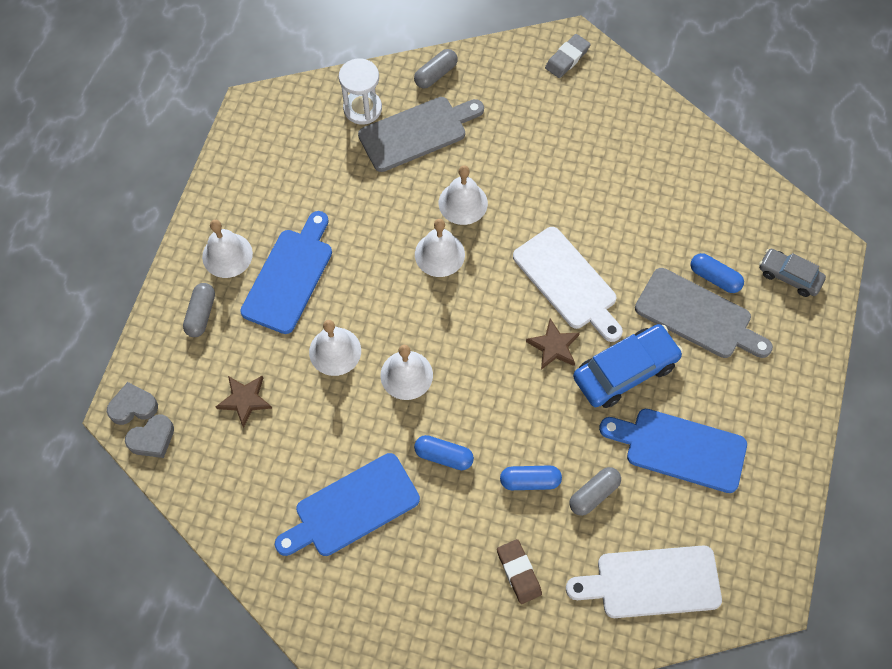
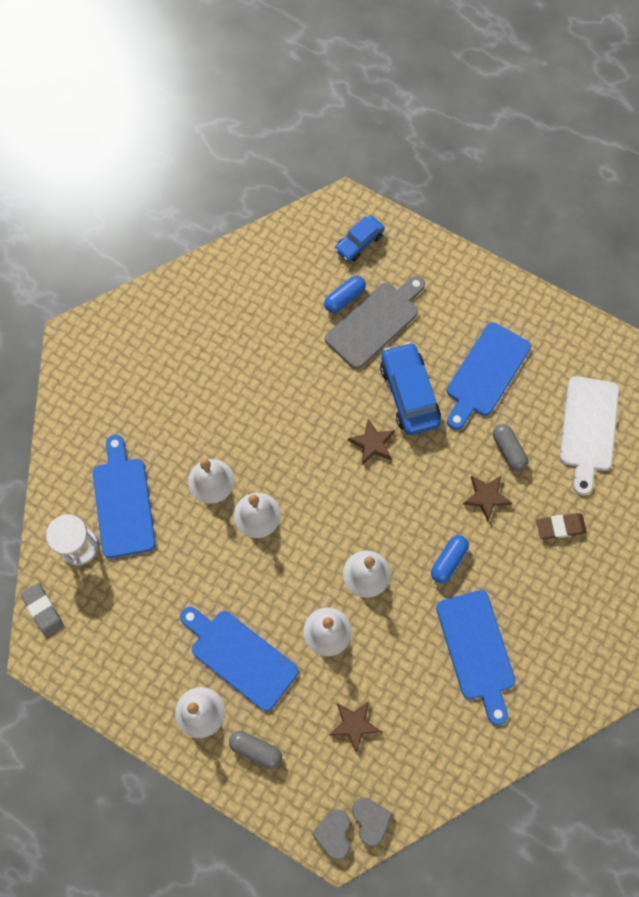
camera: 75 degrees left, 5 degrees up
grey cutting board [358,97,484,172] -> blue cutting board [93,435,156,558]
grey capsule [414,49,458,88] -> none
blue capsule [500,465,562,490] -> brown star [463,475,512,521]
white cutting board [513,227,623,342] -> none
grey eraser [545,34,591,78] -> grey eraser moved to [21,583,64,637]
grey car [759,249,826,297] -> blue car [335,215,385,262]

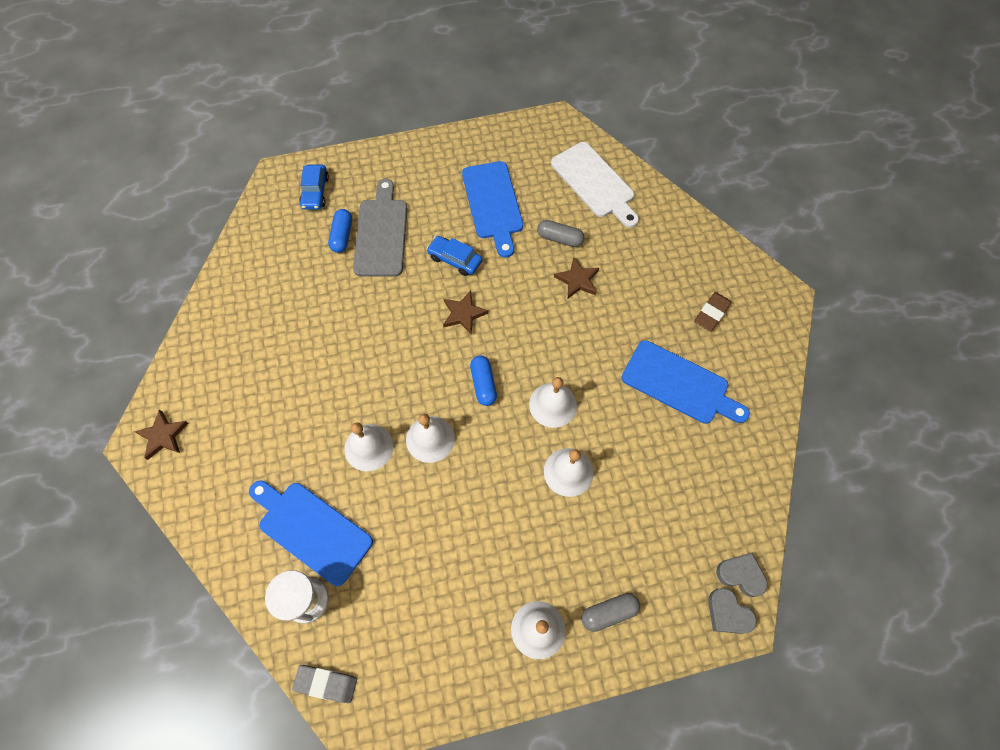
camera: 45 degrees left, 5 degrees down
blue cutting board [180,607,299,711] -> none
brown star [330,701,381,753] -> brown star moved to [134,410,189,460]
blue car [380,342,441,435] -> blue car [426,236,482,276], size x0.61
blue capsule [431,535,469,583] -> blue capsule moved to [470,356,497,406]
brown eraser [536,513,587,540] -> brown eraser moved to [694,292,732,332]

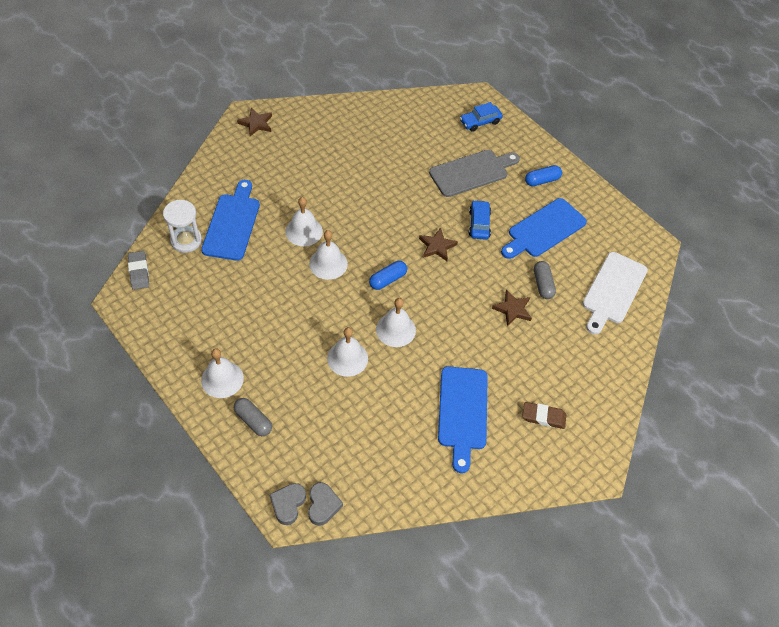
camera: 60 degrees right, 10 degrees down
blue capsule [328,209,352,253] -> blue capsule moved to [525,165,562,186]

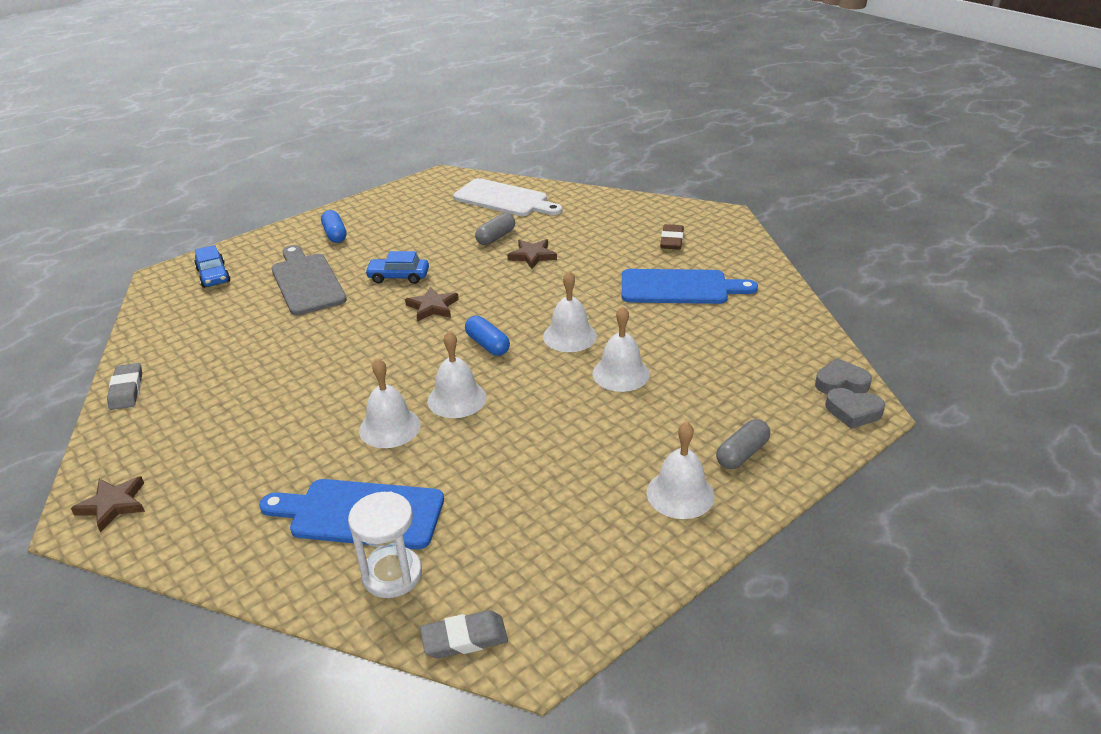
camera: 85 degrees left, 20 degrees down
blue cutting board [501,198,587,259] -> none
grey capsule [534,261,556,299] -> grey capsule turned 45 degrees counterclockwise [475,213,515,245]
none -> grey eraser [107,363,142,410]

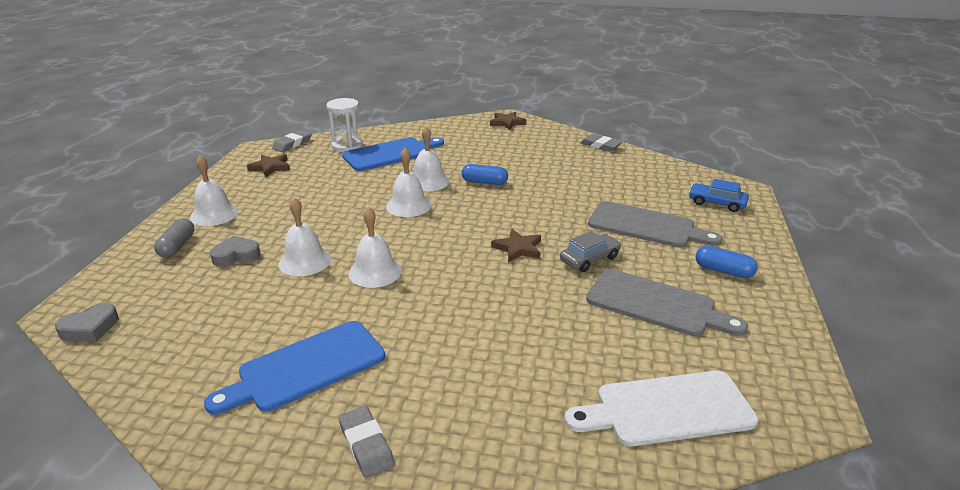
camera: 140 degrees right, 5 degrees down
blue car [365,251,429,284] -> grey car [560,231,621,272]
blue capsule [465,316,510,356] -> blue capsule moved to [462,164,508,185]
grey capsule [475,213,515,245] -> none
brown star [507,239,557,269] -> brown star moved to [247,154,290,177]
brown eraser [660,224,684,250] -> grey eraser [339,406,395,478]
grey heart [825,388,885,429] -> grey heart moved to [210,236,261,267]
none -> grey cutting board [586,269,748,337]

